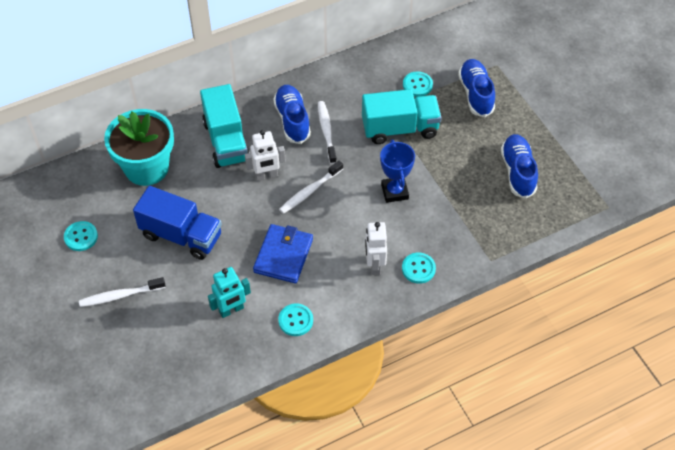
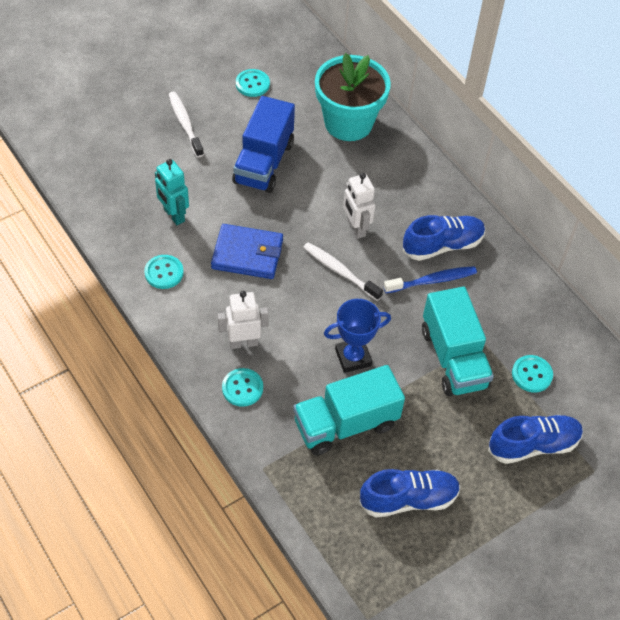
camera: 80 degrees right, 0 degrees up
turquoise truck [200,84,250,168] -> turquoise truck moved to [293,365,405,455]
white toothbrush [318,101,337,164] -> blue toothbrush [384,266,477,293]

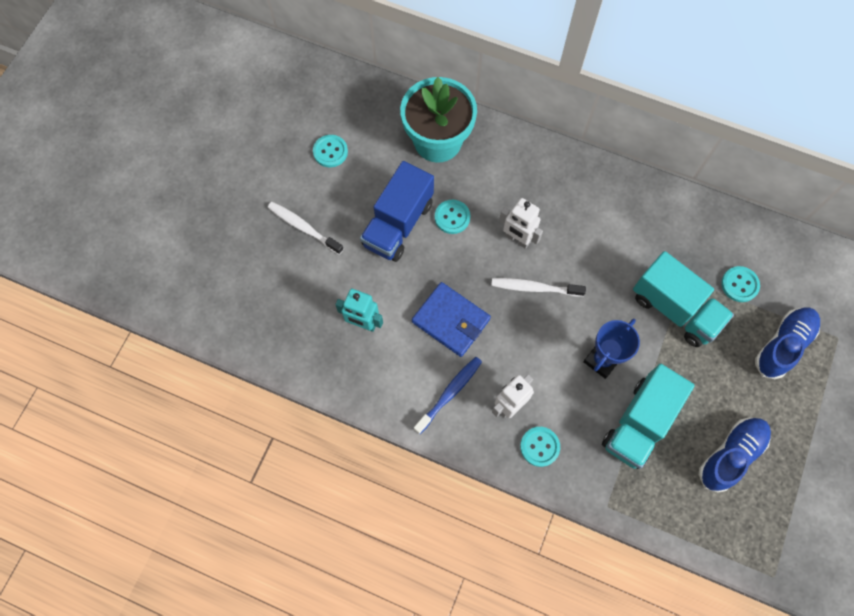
camera: 30 degrees left, 15 degrees up
turquoise button [144,255,184,289] -> turquoise button moved to [435,200,470,234]
blue wallet [211,224,283,279] -> blue wallet turned 60 degrees clockwise [412,282,491,357]
blue truck [232,96,295,193] -> blue truck turned 45 degrees clockwise [360,161,434,262]
blue toothbrush [384,266,477,293] -> blue toothbrush moved to [414,357,482,434]
blue shoe [403,215,485,261] -> none

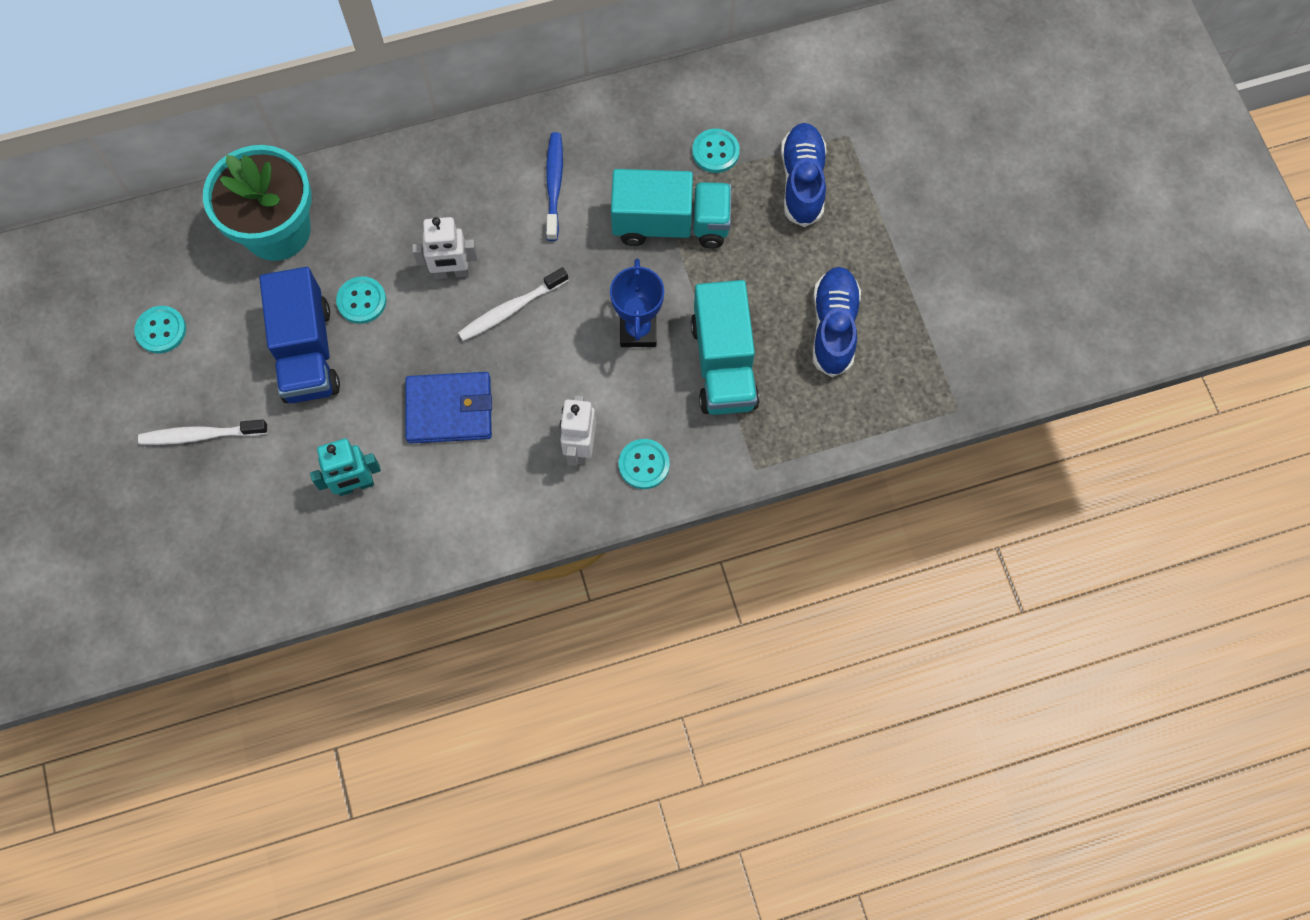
camera: 40 degrees left, 0 degrees up
blue toothbrush [414,357,482,434] -> blue toothbrush moved to [546,132,563,241]

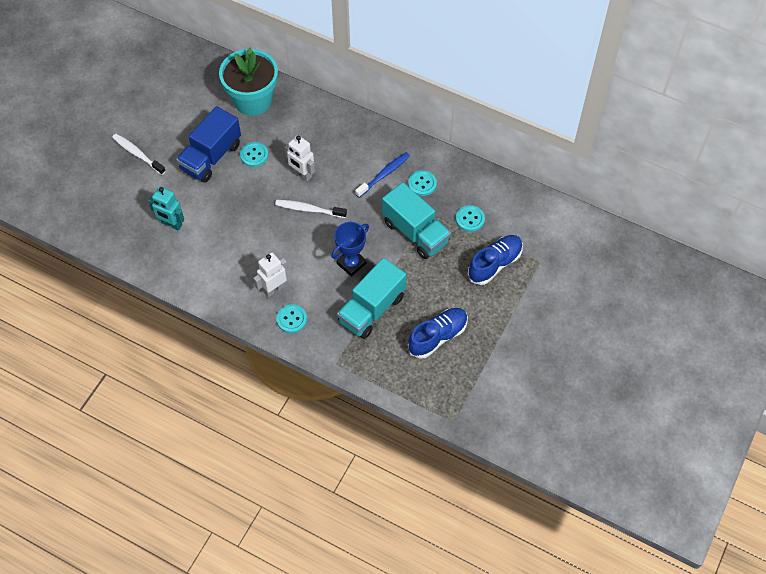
camera: 45 degrees right, 10 degrees down
turquoise button [134,306,186,353] -> turquoise button moved to [408,170,437,196]
blue wallet [405,372,492,444] -> none

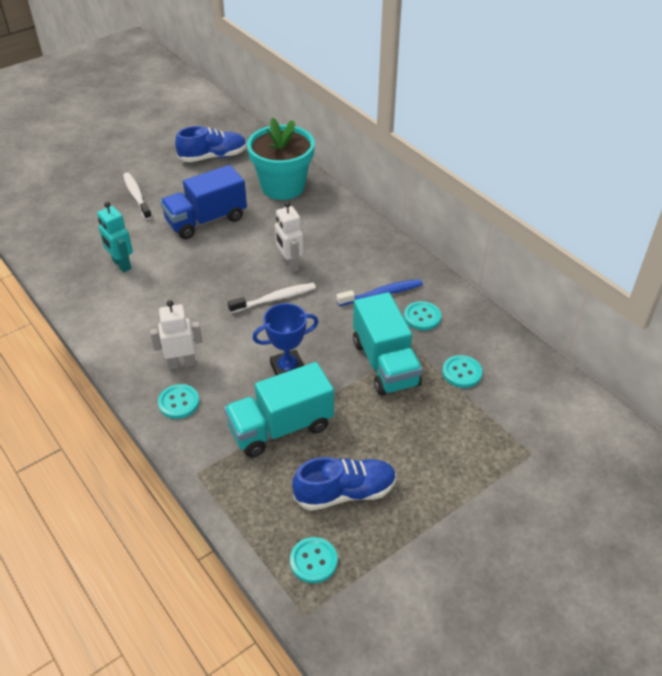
camera: 25 degrees right, 15 degrees down
turquoise button [240,142,268,167] -> turquoise button moved to [290,537,338,583]
white toothbrush [275,200,347,218] -> white toothbrush turned 120 degrees clockwise [228,283,316,313]
blue shoe [468,235,523,285] -> blue shoe moved to [175,126,247,162]

